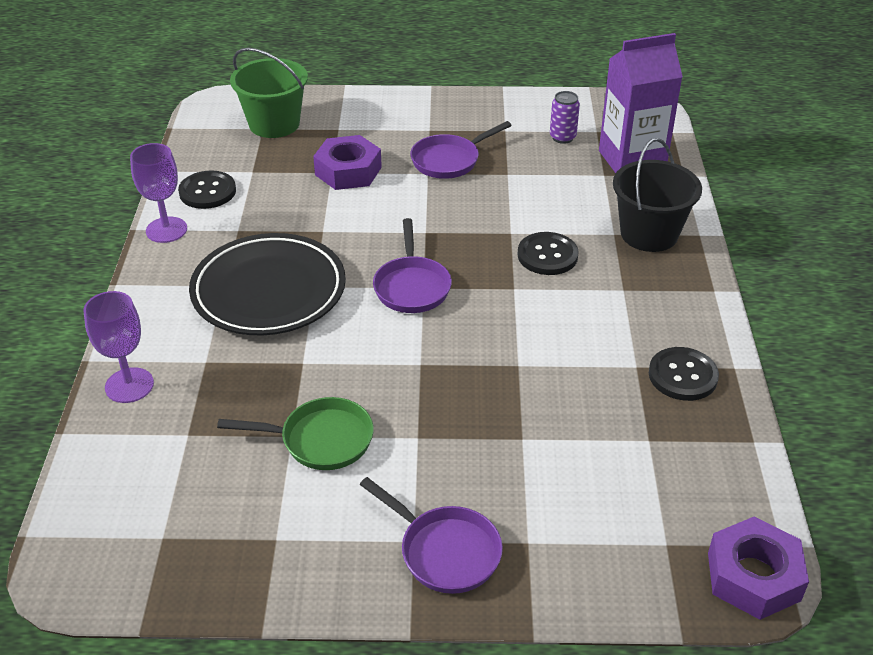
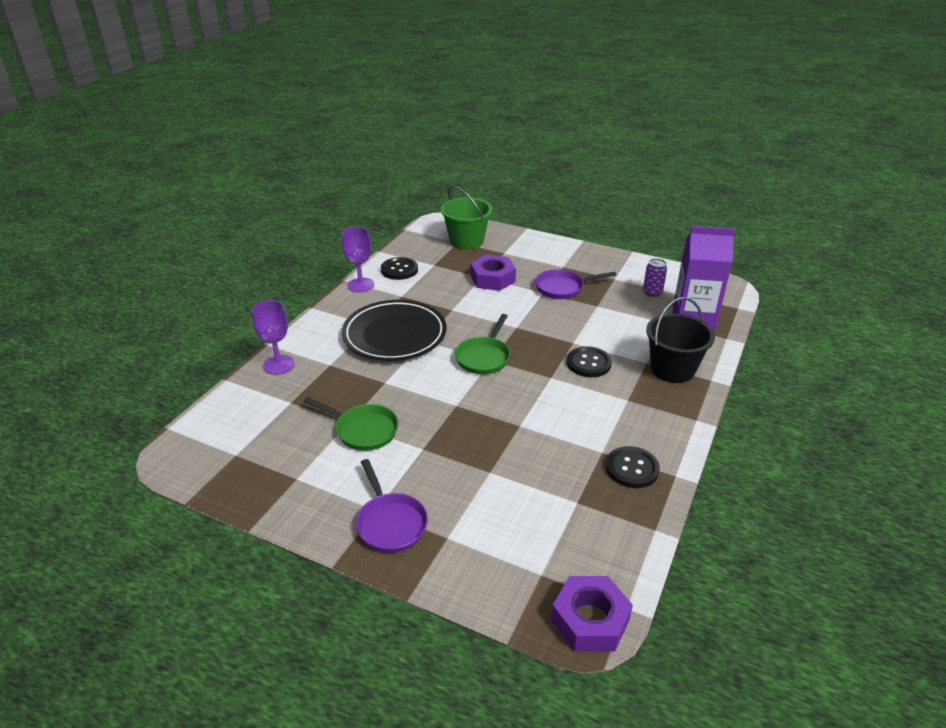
camera: 25 degrees right, 5 degrees down
purple pan [373,218,452,313] -> green pan [455,314,510,374]

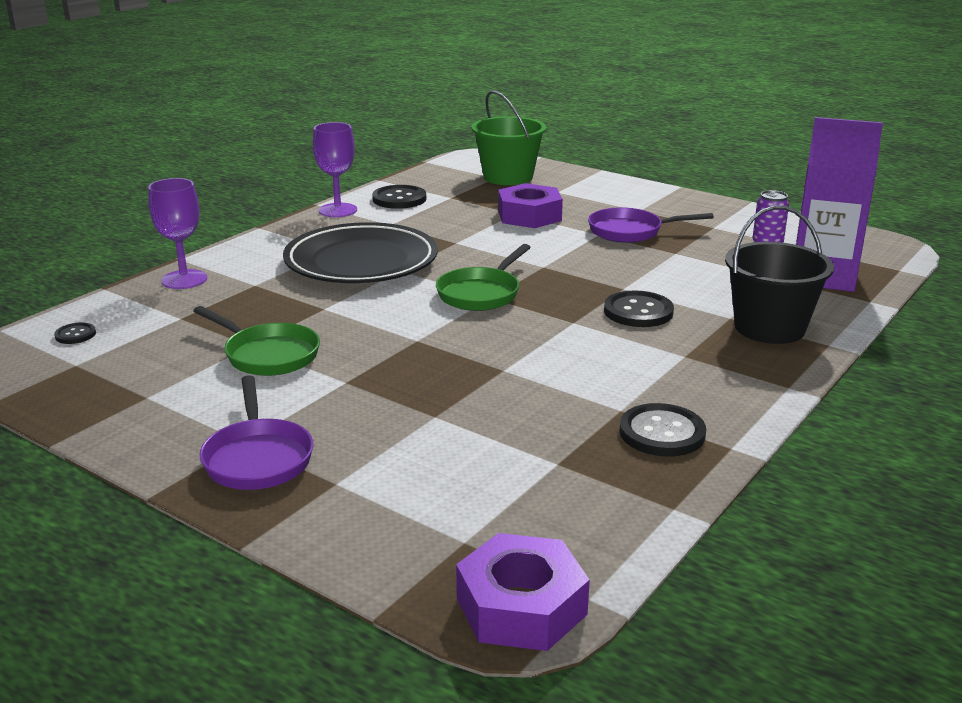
camera: 10 degrees right, 10 degrees down
none -> black button [54,323,96,344]

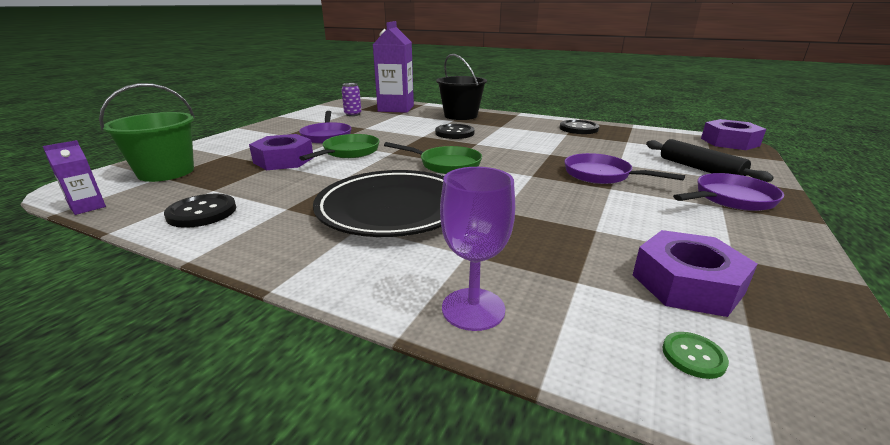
camera: 100 degrees left, 0 degrees up
black button [54,323,96,344] -> green button [662,332,729,379]
green pan [193,306,320,376] -> green pan moved to [299,134,379,161]
purple goblet [313,122,357,217] -> none
none -> purple carton [43,140,106,215]
none -> purple pan [565,153,685,184]
none -> purple nut [633,230,758,317]
none -> black rolling pin [646,139,774,182]

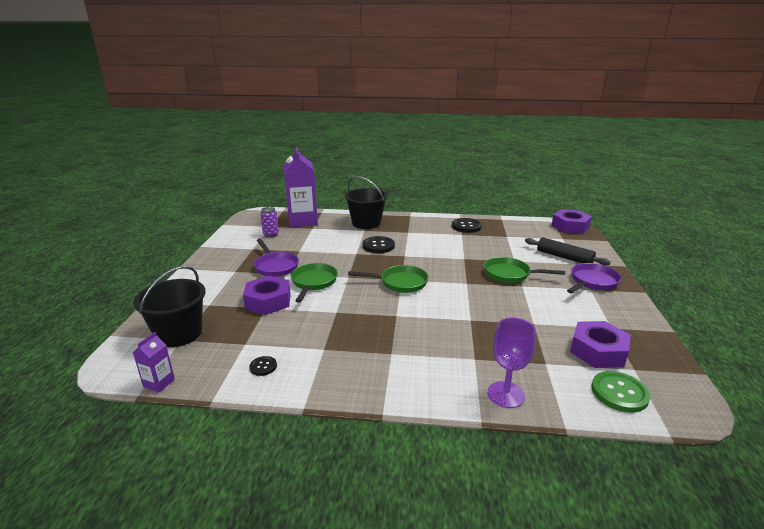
camera: 20 degrees left, 0 degrees up
green bucket [99,83,195,182] -> black bucket [133,266,206,347]
black button [164,194,236,228] -> black button [249,356,277,376], size x0.54
black plate [313,170,444,237] -> none
purple pan [565,153,685,184] -> green pan [484,257,565,283]
green button [662,332,729,379] -> green button [591,371,650,412], size x1.85

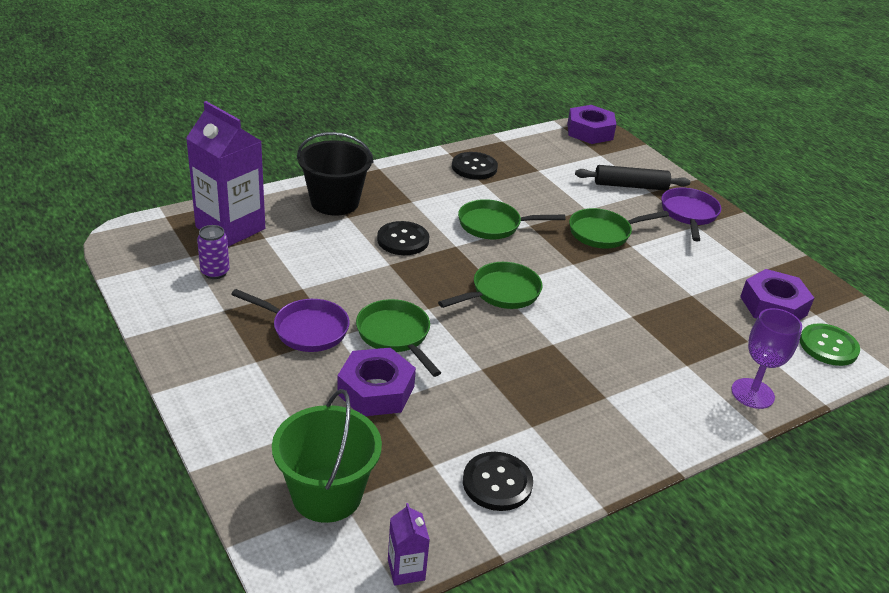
camera: 40 degrees left, 10 degrees up
black bucket [133,266,206,347] -> green bucket [272,389,382,523]
black button [249,356,277,376] -> black button [463,452,533,511], size x1.85
none -> green pan [458,199,565,239]

